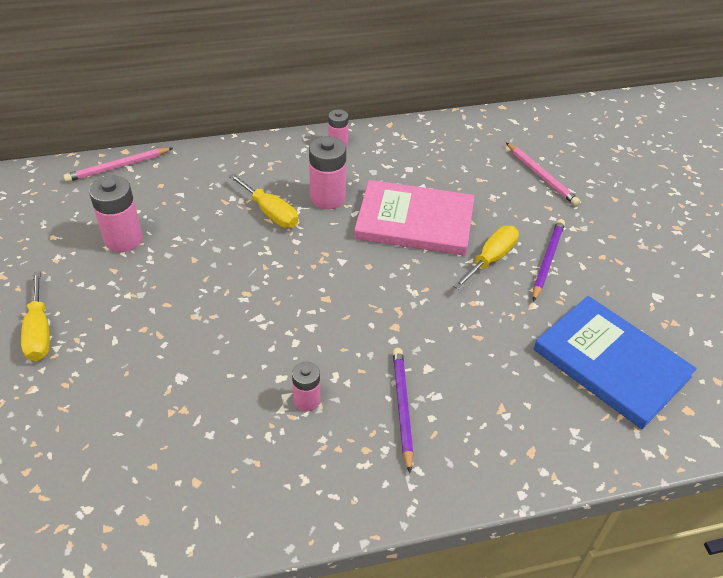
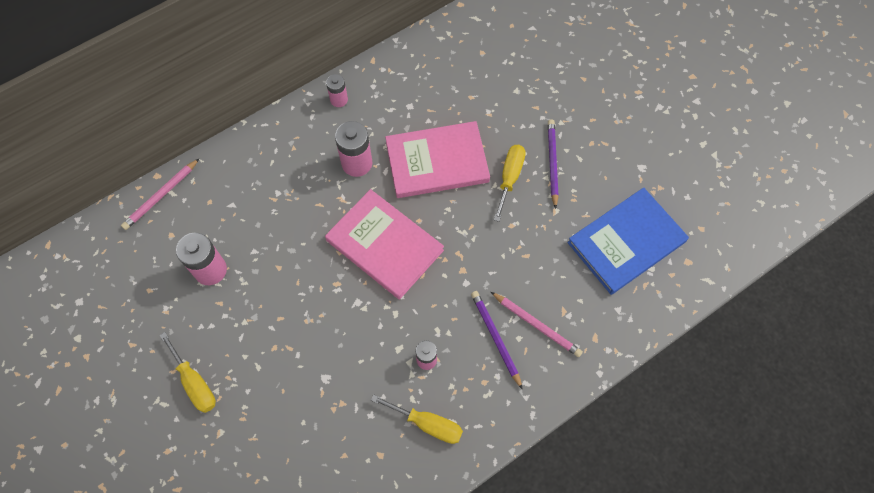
camera: 20 degrees left, 20 degrees up
yellow screwdriver [228,173,298,228] -> yellow screwdriver moved to [371,394,463,444]
pink pencil [506,143,580,206] -> pink pencil moved to [491,292,583,357]
blue book [534,296,697,429] -> blue book turned 60 degrees counterclockwise [567,188,689,295]
none -> pink book [325,189,444,300]

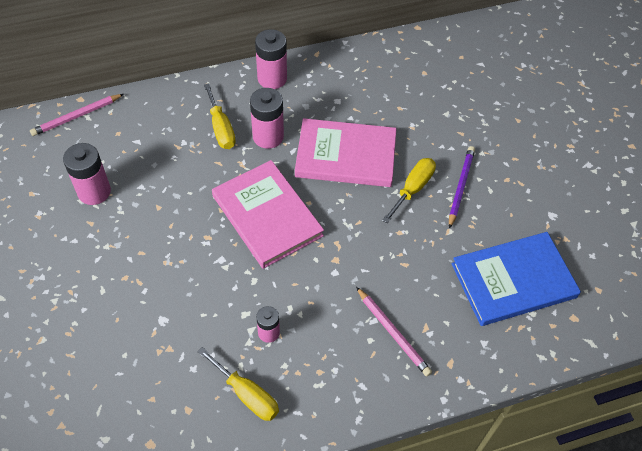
camera: 15 degrees right, 10 degrees down
yellow screwdriver [159,332,216,413] -> yellow screwdriver moved to [204,84,236,149]
pink battery [326,74,348,107] -> pink battery [255,29,287,89], size x1.68
purple pencil [471,291,523,390] -> none

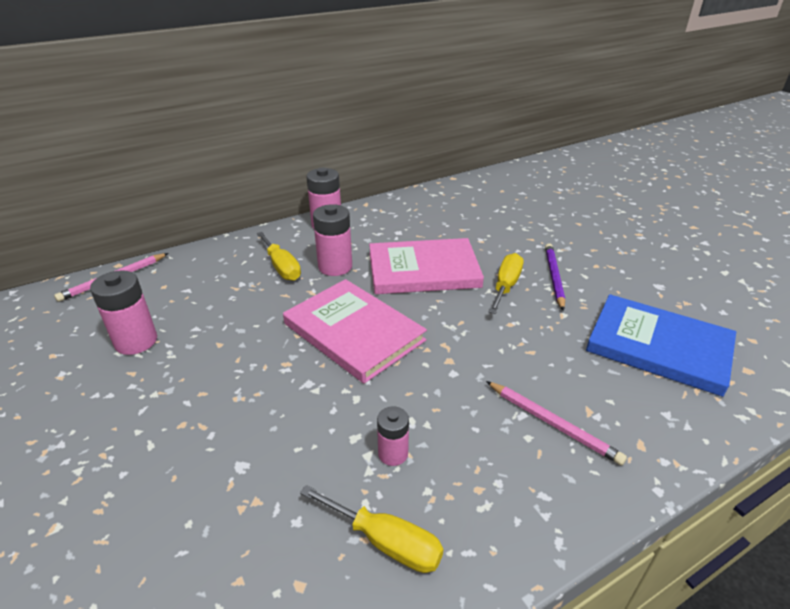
camera: 10 degrees left, 20 degrees down
blue book [452,232,581,326] -> blue book turned 60 degrees clockwise [586,294,736,397]

